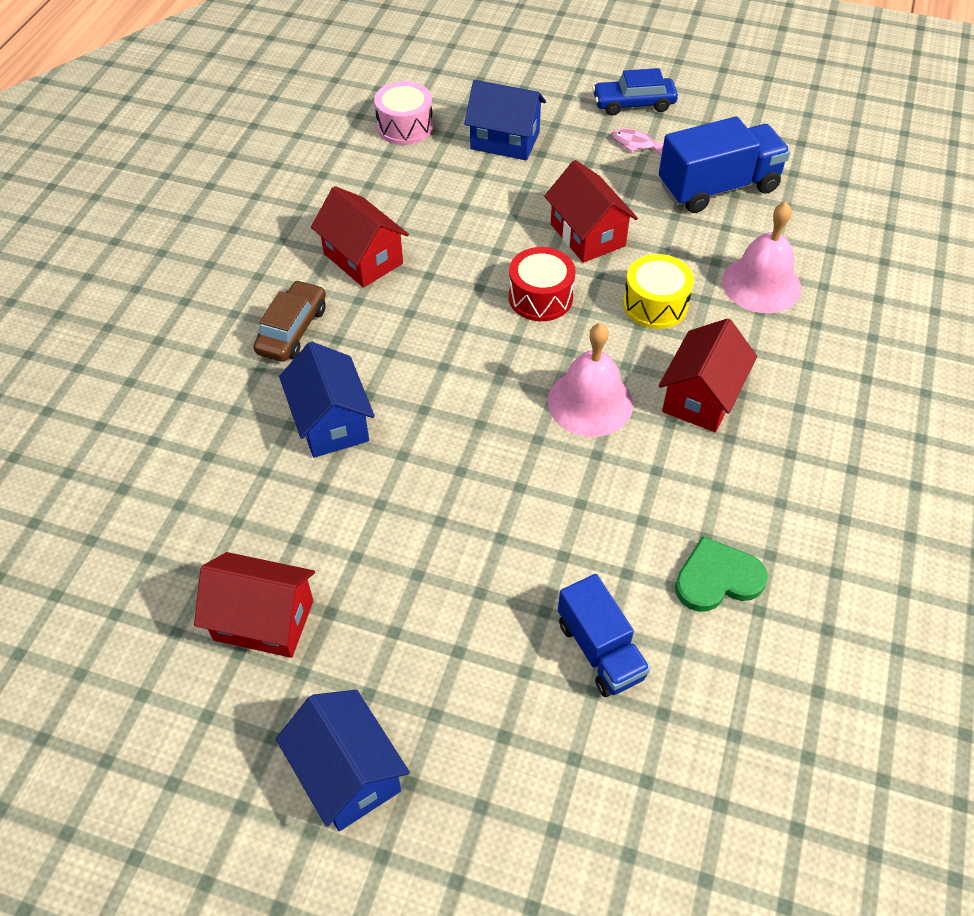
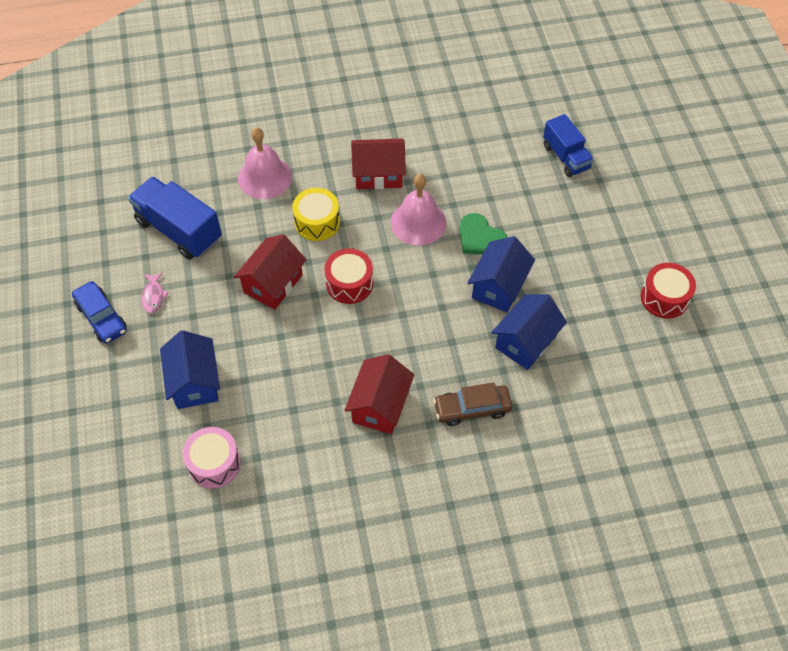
camera: 120 degrees left, 5 degrees up
red house [194,552,315,658] -> red drum [641,263,696,319]
blue house [276,690,410,831] -> blue house moved to [467,236,535,312]
blue truck [558,574,650,697] -> blue truck turned 120 degrees clockwise [543,114,594,177]
green heart [675,536,768,612] -> green heart moved to [460,213,508,255]

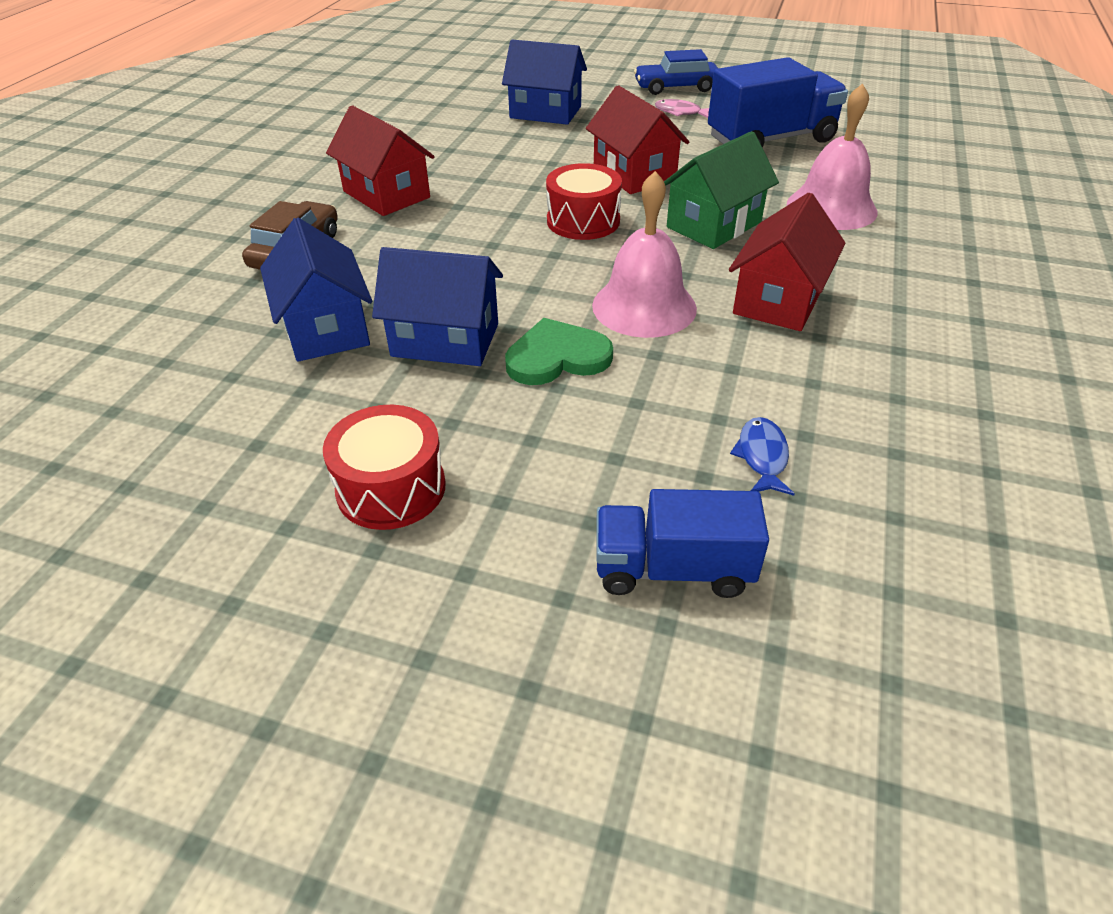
camera: 120 degrees right, 15 degrees down
pink drum [182,427,241,489] -> none
yellow drum [292,188,340,241] -> green house [664,131,779,249]
blue house [467,236,535,312] -> blue house turned 45 degrees counterclockwise [372,247,503,366]
red drum [641,263,696,319] -> red drum moved to [323,405,446,530]
none -> blue fish [730,417,795,496]

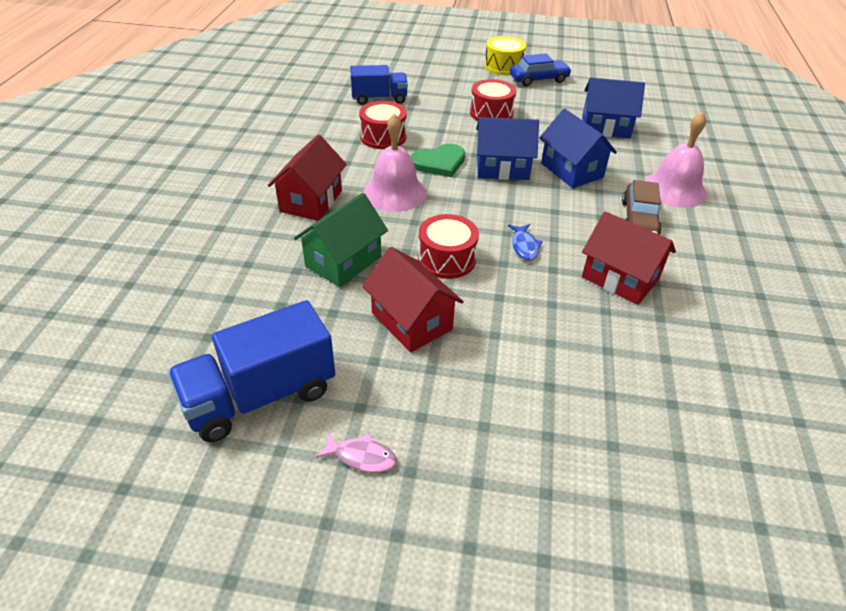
camera: 170 degrees right, 0 degrees up
blue house [502,40,587,125] -> blue house moved to [582,78,645,139]
blue car [634,49,718,95] -> blue car moved to [510,53,572,86]
blue fish [730,417,795,496] -> blue fish moved to [508,224,543,261]
pink bell [787,83,878,230] -> pink bell moved to [644,112,707,208]
none -> red drum [359,101,407,149]
none -> yellow drum [485,36,526,75]

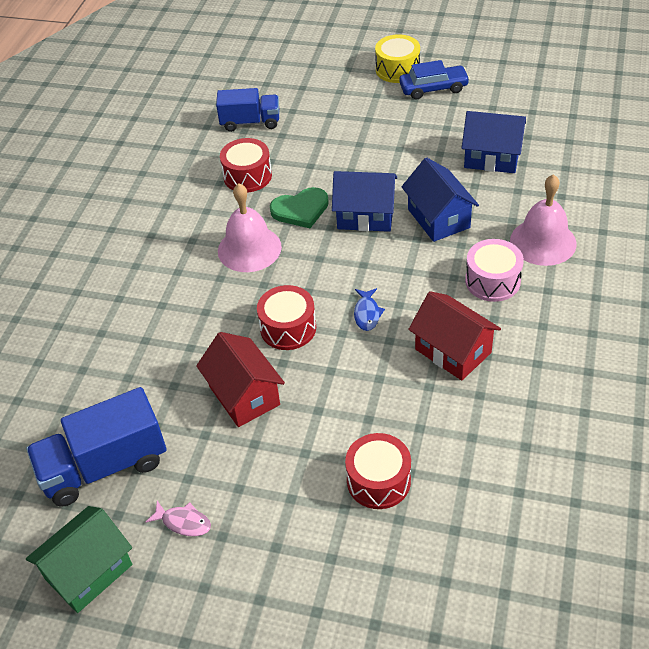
camera: 10 degrees right, 5 degrees up
red house [268,135,347,221] -> none
green house [294,193,388,287] -> green house moved to [26,506,132,613]
red drum [470,79,516,121] -> red drum moved to [345,433,411,509]
brown car [622,180,662,235] -> pink drum [465,239,524,302]

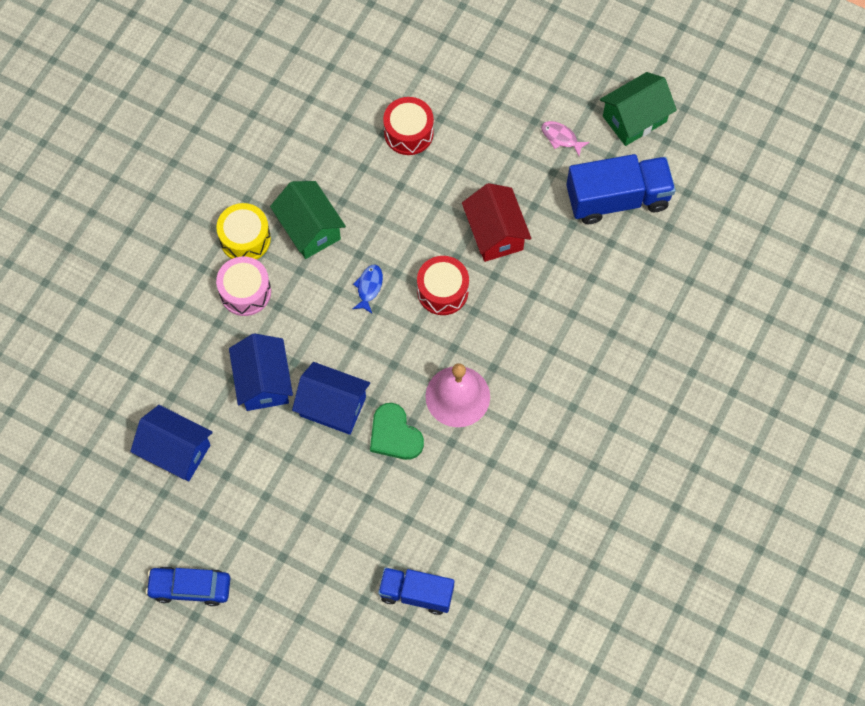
camera: 170 degrees left, 20 degrees up
red drum [220,138,272,193] -> none
green heart [270,187,329,228] -> green heart turned 120 degrees counterclockwise [370,403,424,460]
yellow drum [375,34,420,83] -> yellow drum moved to [216,203,271,260]
red house [408,291,501,381] -> green house [270,181,346,259]
pink bell [510,174,577,266] -> none

